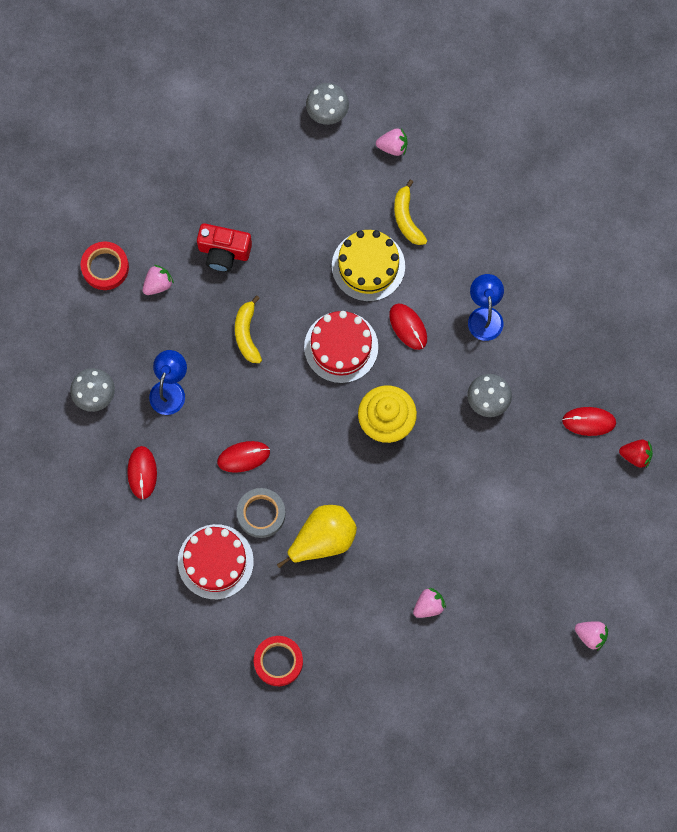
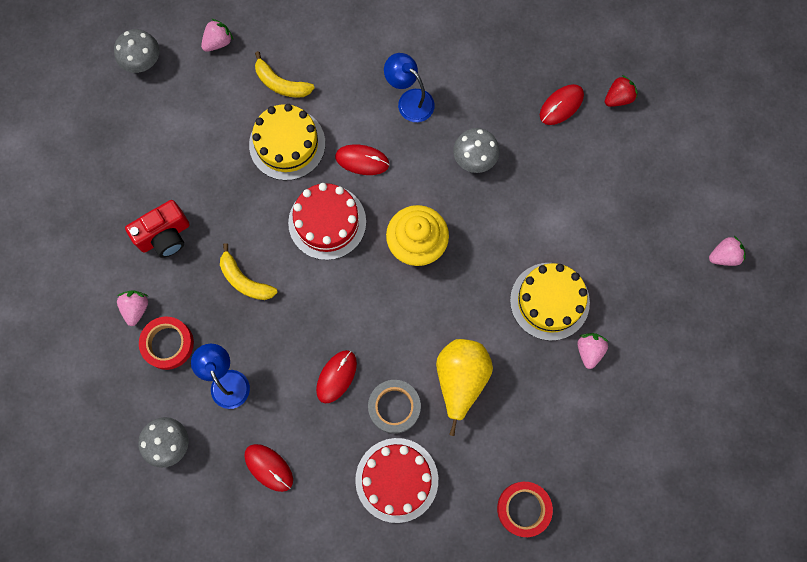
camera: 45 degrees left, 0 degrees up
red tape [81,241,129,290] -> red tape moved to [139,317,194,370]
none -> yellow cake [510,263,590,341]

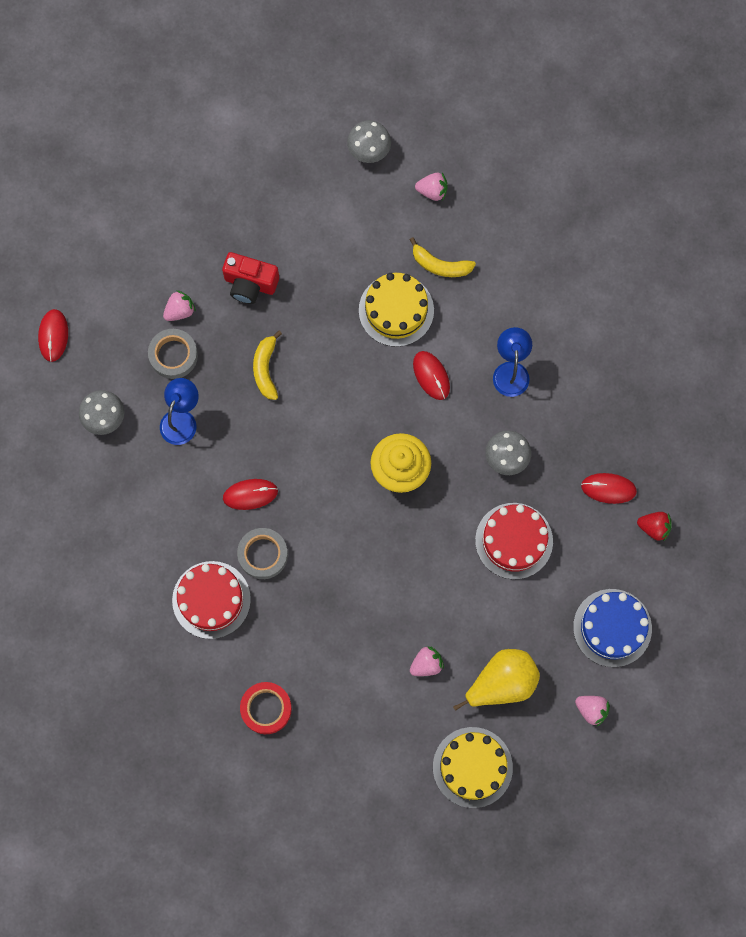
camera: 50 degrees right, 0 degrees up
red tape [139,317,194,370] -> grey tape [148,329,198,379]
red mouse [244,444,293,492] -> red mouse moved to [38,309,68,362]
yellow banana [255,51,315,98] -> yellow banana turned 60 degrees counterclockwise [410,237,476,277]
red cake [288,183,366,260] -> red cake moved to [475,503,553,579]
yellow pear [436,339,493,436] -> yellow pear moved to [453,649,540,711]
yellow cake [510,263,590,341] -> yellow cake moved to [433,727,513,808]
none -> blue cake [573,589,652,667]

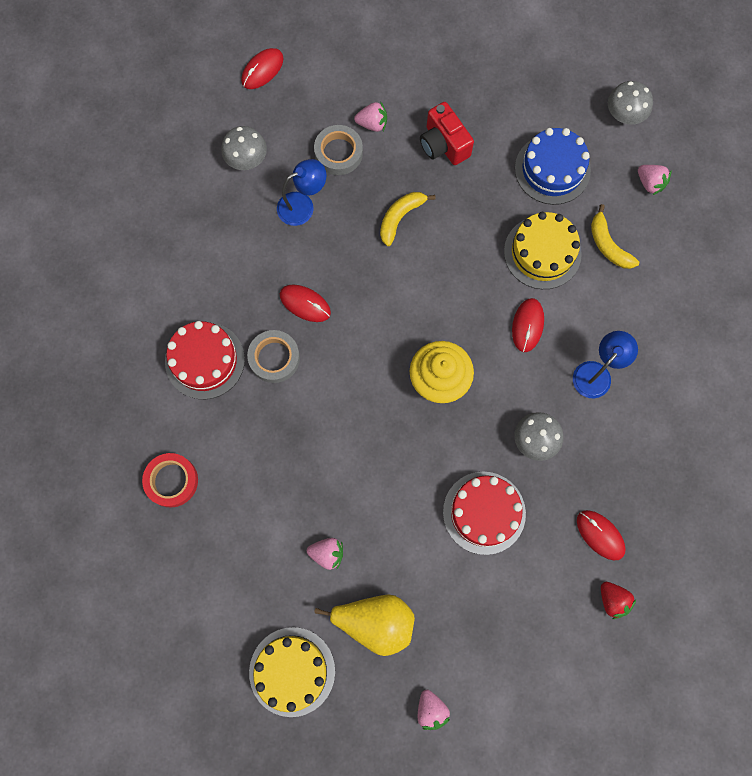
camera: 40 degrees right, 0 degrees up
blue cake [573,589,652,667] -> blue cake moved to [515,128,591,205]

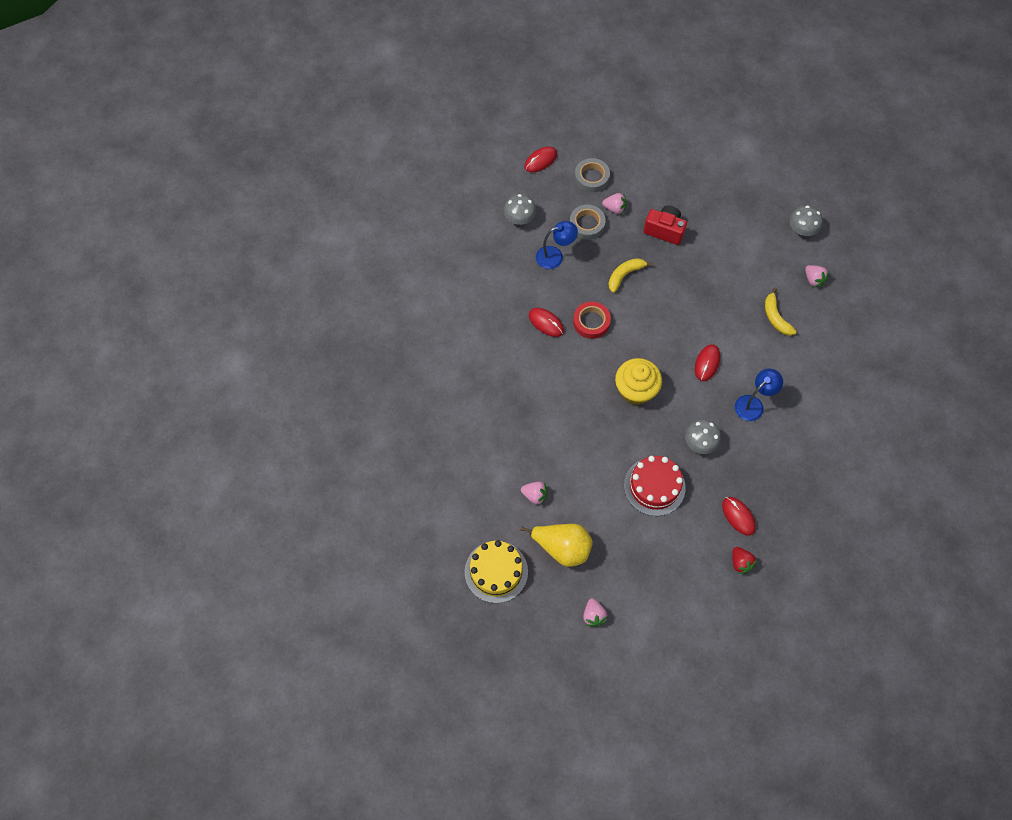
camera: 10 degrees right, 10 degrees down
red tape [142,453,198,507] -> red tape moved to [573,302,611,339]
red cake [165,321,245,399] -> none
grey tape [247,330,300,383] -> grey tape moved to [575,158,610,193]
red camera [420,102,474,165] -> red camera turned 135 degrees clockwise [644,205,687,245]
yellow cake [504,212,582,289] -> none
blue cake [515,128,591,205] -> none

